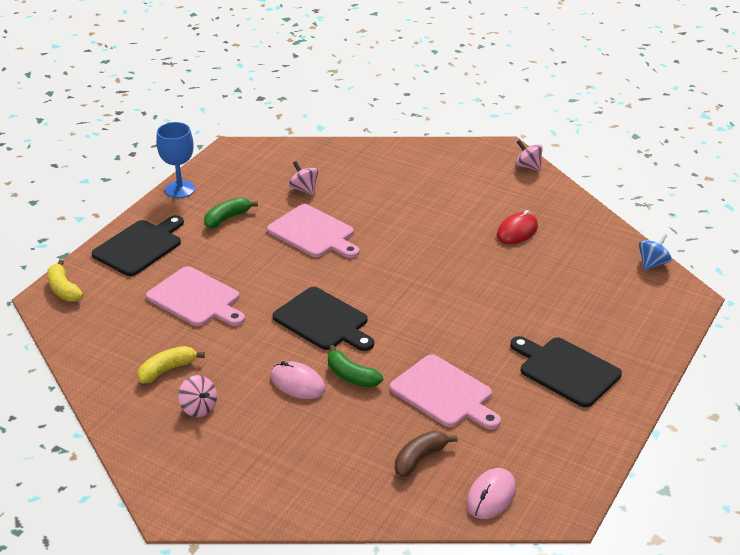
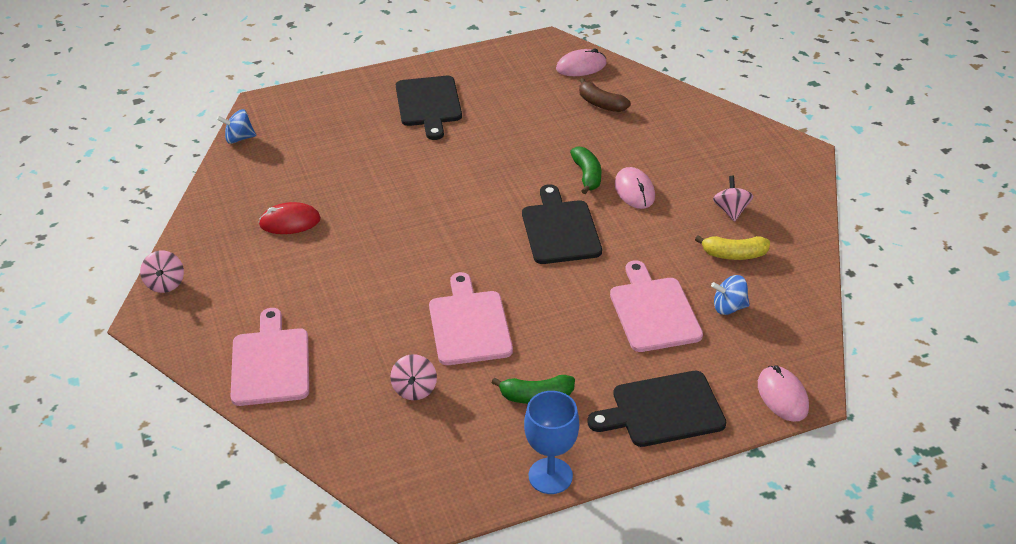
camera: 140 degrees left, 5 degrees up
yellow banana [47,260,83,302] -> pink mouse [758,366,809,422]
pink cutting board [390,354,501,429] -> pink cutting board moved to [230,308,309,406]
brown banana [395,431,457,477] -> brown banana turned 45 degrees clockwise [579,78,631,112]
none -> blue spinning top [711,275,750,315]

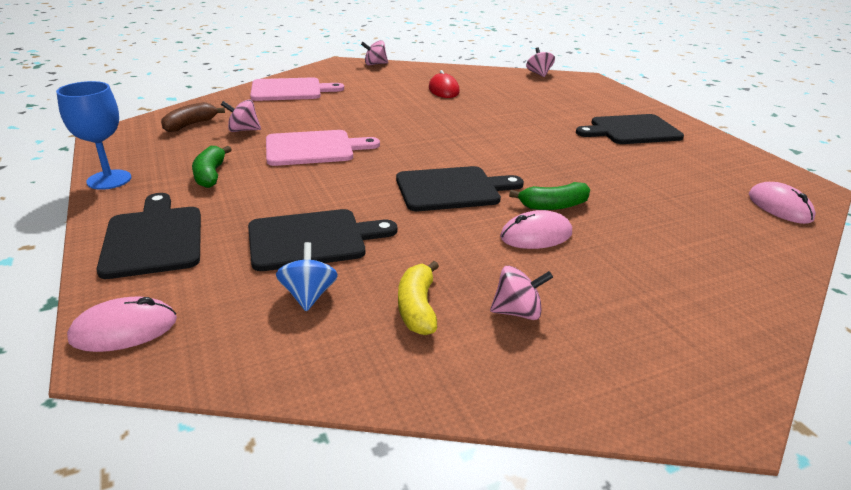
camera: 85 degrees right, 10 degrees down
blue spinning top [217,109,256,144] -> pink spinning top [526,47,555,77]
brown banana [579,78,631,112] -> brown banana moved to [161,102,225,132]
pink cutting board [610,260,703,352] -> black cutting board [248,209,397,271]

